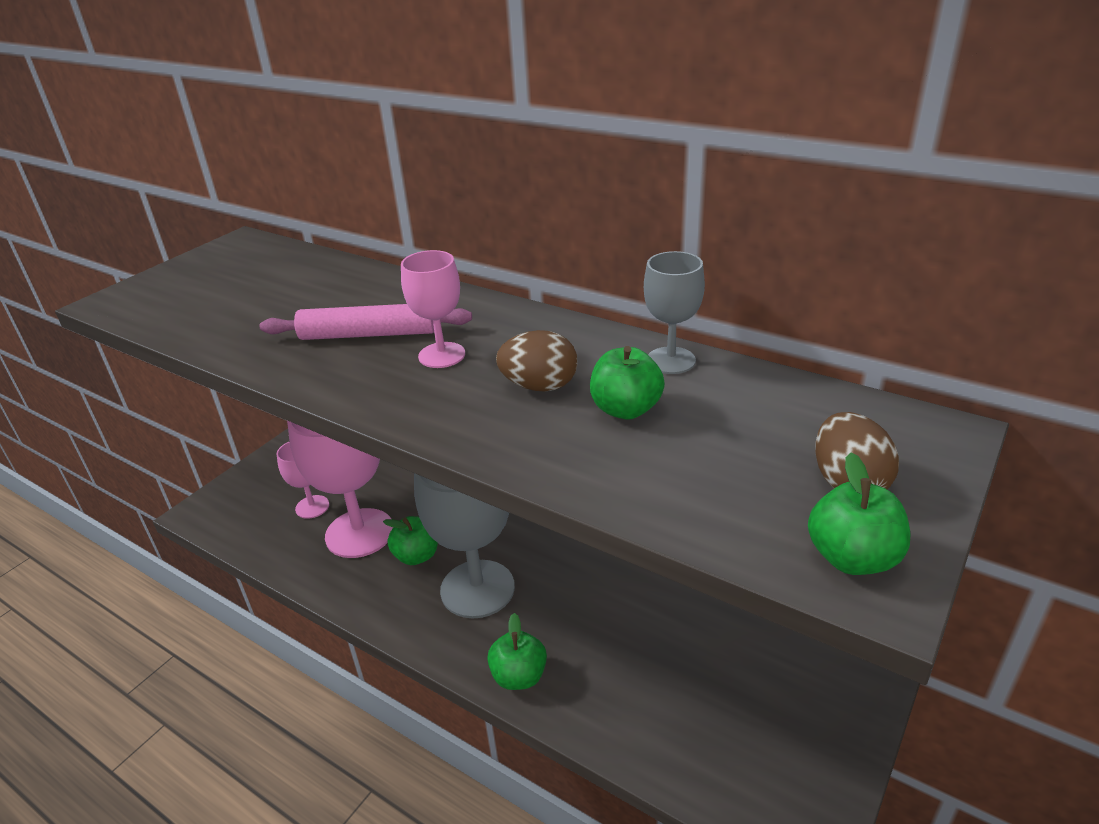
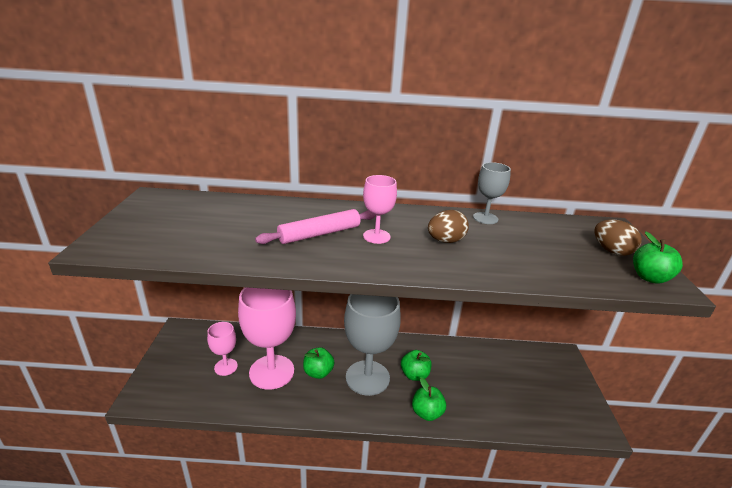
camera: 35 degrees left, 5 degrees down
green apple [590,346,665,419] -> green apple moved to [401,350,432,381]

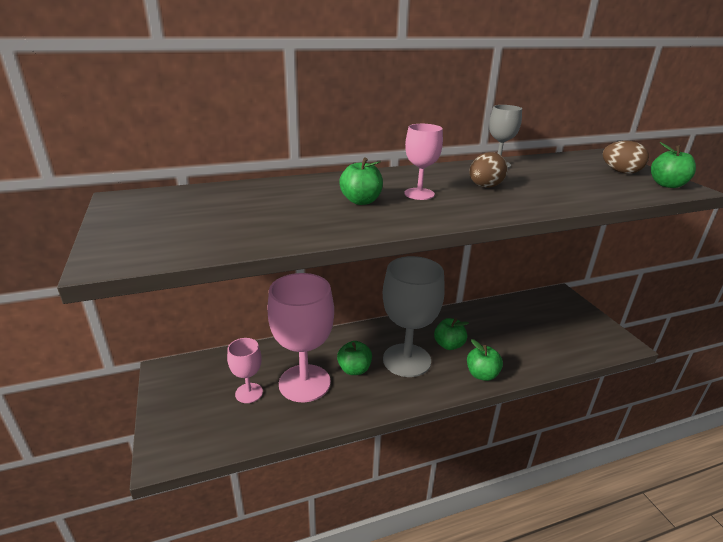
camera: 20 degrees left, 0 degrees up
pink rolling pin [255,209,376,244] -> green apple [339,158,383,205]

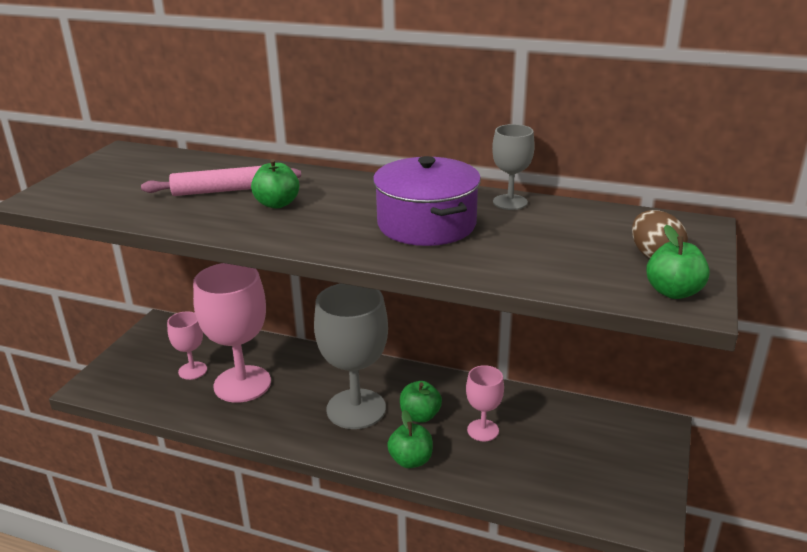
camera: 40 degrees right, 0 degrees up
green apple [337,341,372,375] -> none
pink goblet [404,124,443,200] -> pink goblet moved to [466,365,504,441]
brown egg [469,152,508,188] -> purple pot [373,156,481,246]
none -> pink rolling pin [141,166,301,196]

